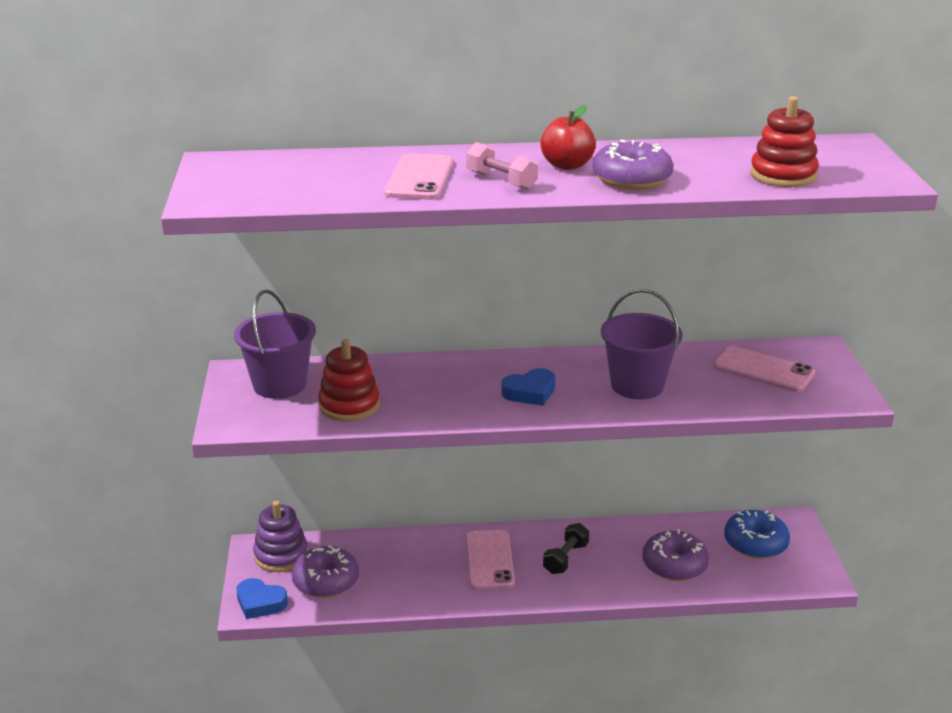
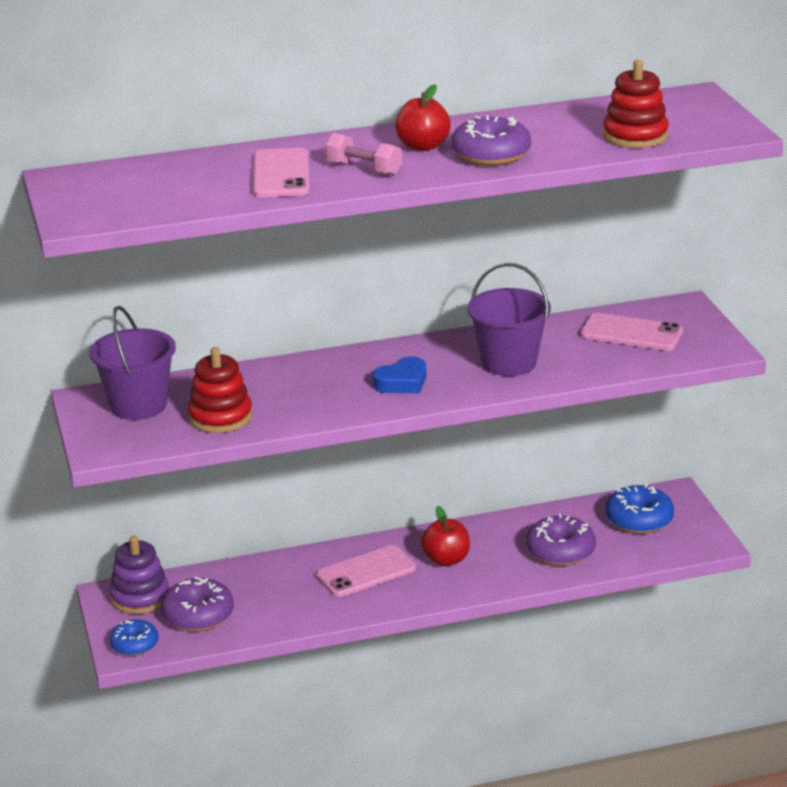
camera: 10 degrees left, 0 degrees up
blue heart [237,578,288,619] -> blue donut [109,620,159,656]
pink phone [465,530,515,590] -> pink phone turned 75 degrees clockwise [316,545,416,597]
black dumbbell [543,523,589,574] -> red apple [421,506,470,566]

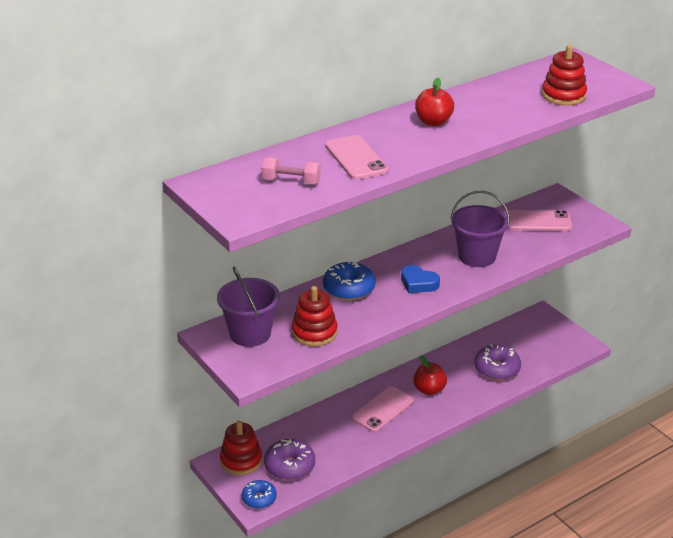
camera: 20 degrees left, 5 degrees up
purple stacking toy [109,536,169,614] -> red stacking toy [220,421,262,475]
pink dumbbell [325,133,402,176] -> pink dumbbell moved to [262,157,321,184]
blue heart [373,356,426,393] -> blue heart turned 90 degrees clockwise [401,265,440,293]
purple donut [452,116,531,166] -> none
blue donut [606,484,674,534] -> blue donut moved to [323,260,376,301]

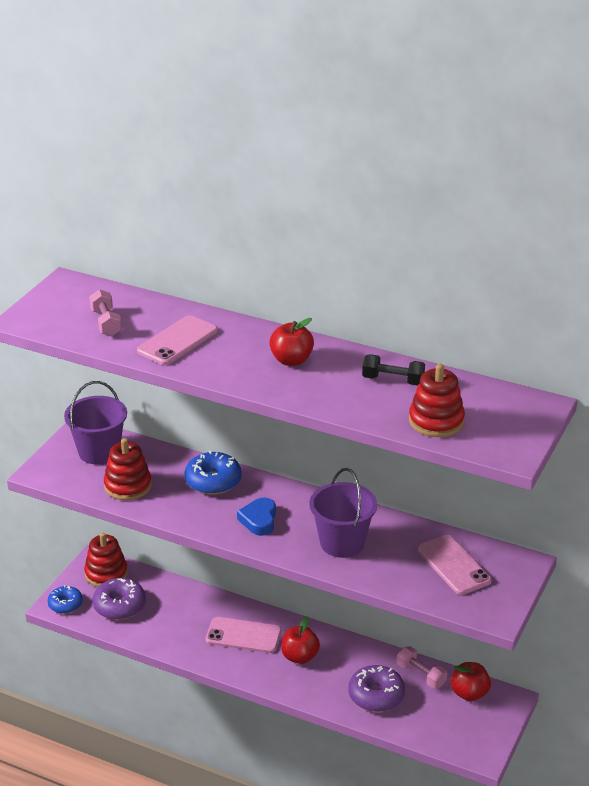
camera: 60 degrees right, 0 degrees up
none -> black dumbbell [362,354,425,386]
none -> pink dumbbell [397,646,447,688]
none -> red apple [451,662,491,701]

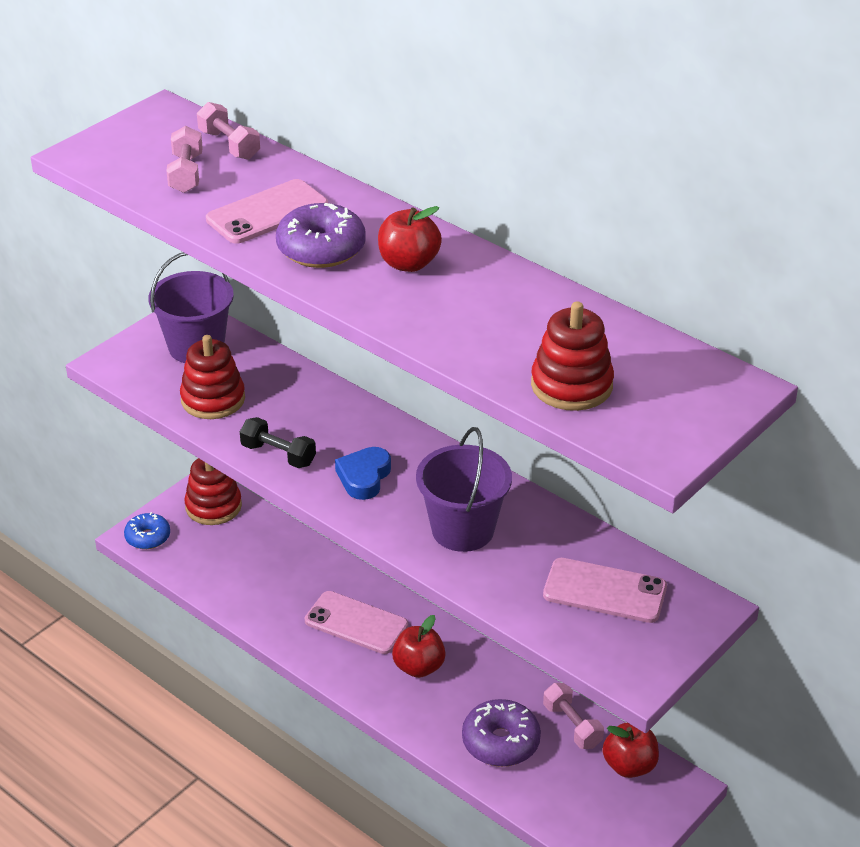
camera: 15 degrees right, 5 degrees up
purple donut [93,578,146,620] -> purple donut moved to [276,203,366,268]
blue donut [184,451,242,495] -> none
black dumbbell [362,354,425,386] -> black dumbbell moved to [240,417,316,468]
pink phone [417,535,492,595] -> pink phone turned 60 degrees counterclockwise [543,558,667,623]
none -> pink dumbbell [197,102,260,160]

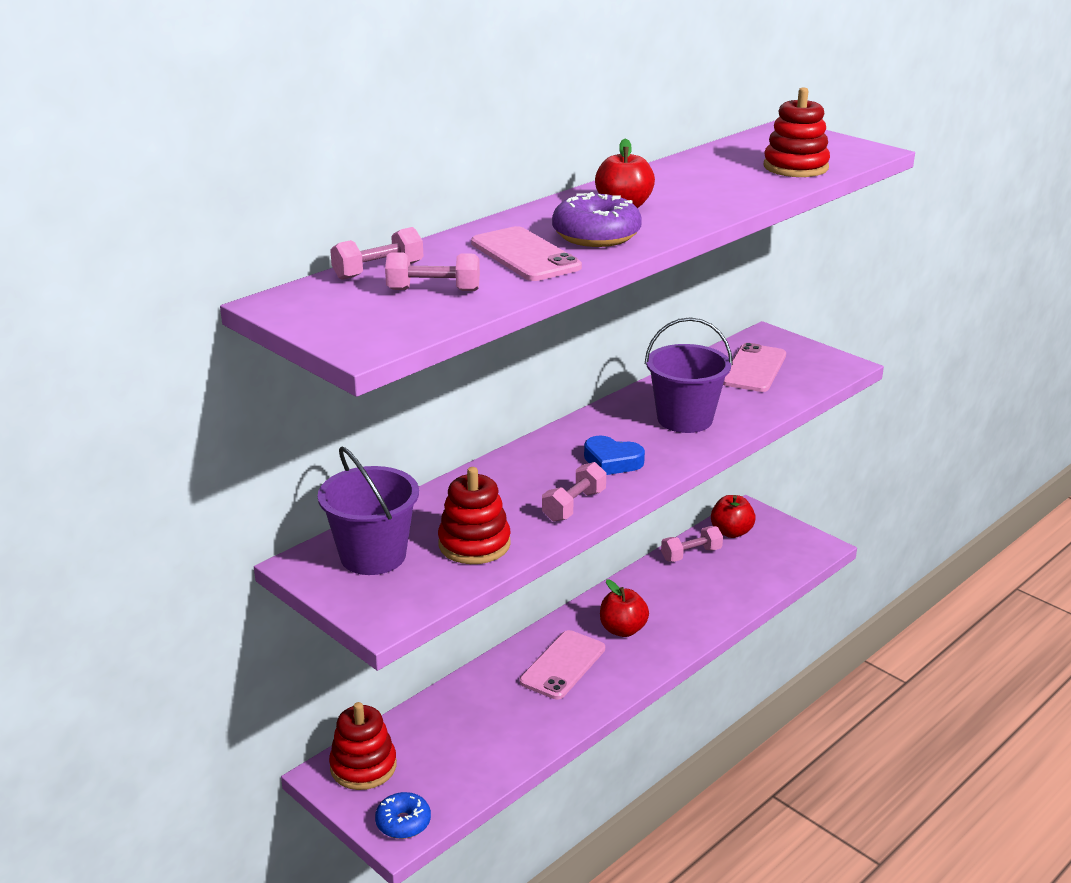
camera: 85 degrees left, 10 degrees down
black dumbbell [240,417,316,468] -> pink dumbbell [542,462,606,522]
purple donut [462,699,541,767] -> none

